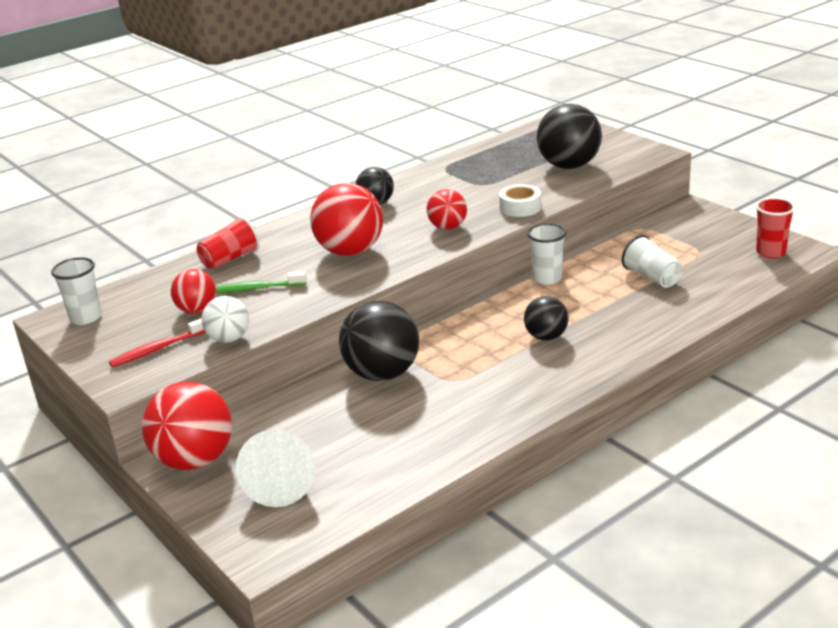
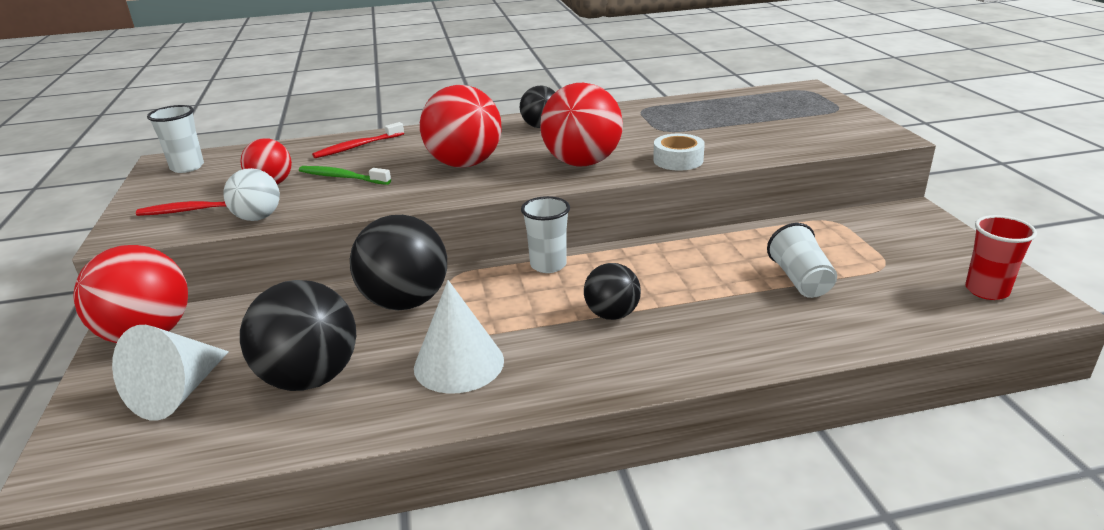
camera: 25 degrees right, 0 degrees up
red cup [196,216,260,270] -> red toothbrush [312,122,404,158]
red ball [427,189,467,230] -> red ball [540,83,623,166], size x1.74
white cup [527,223,566,285] -> white cup moved to [521,196,570,273]
black ball [537,104,602,169] -> black ball moved to [240,280,356,391]
none -> white cone [414,280,504,393]

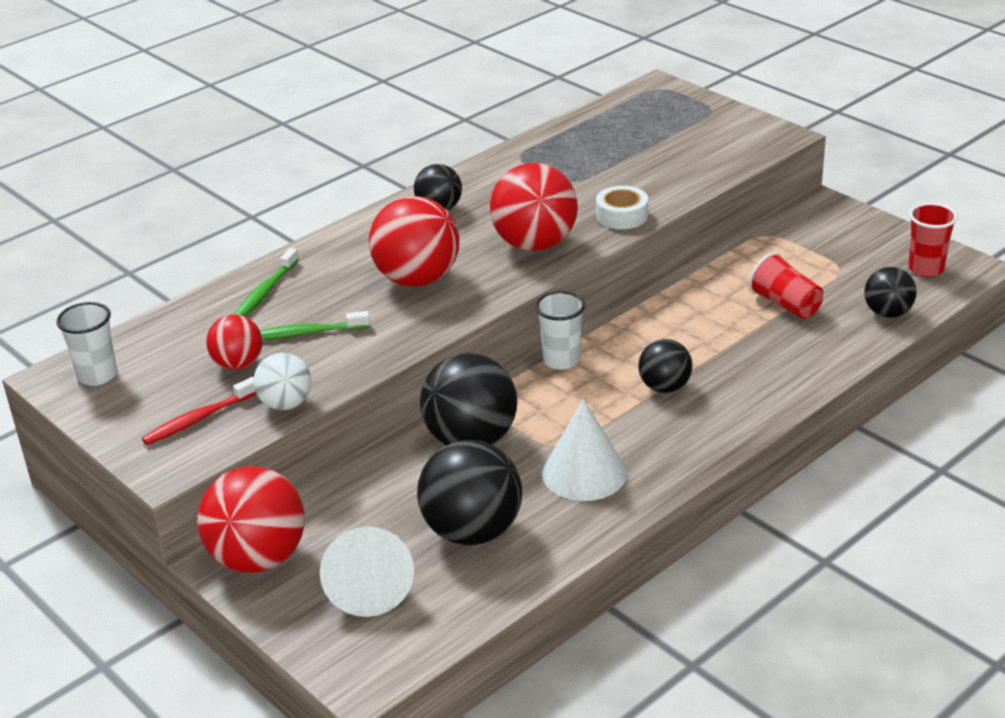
camera: 30 degrees left, 5 degrees up
red toothbrush [312,122,404,158] -> green toothbrush [234,248,299,316]
white cup [767,223,837,298] -> red cup [749,252,823,319]
none -> black ball [864,267,917,318]

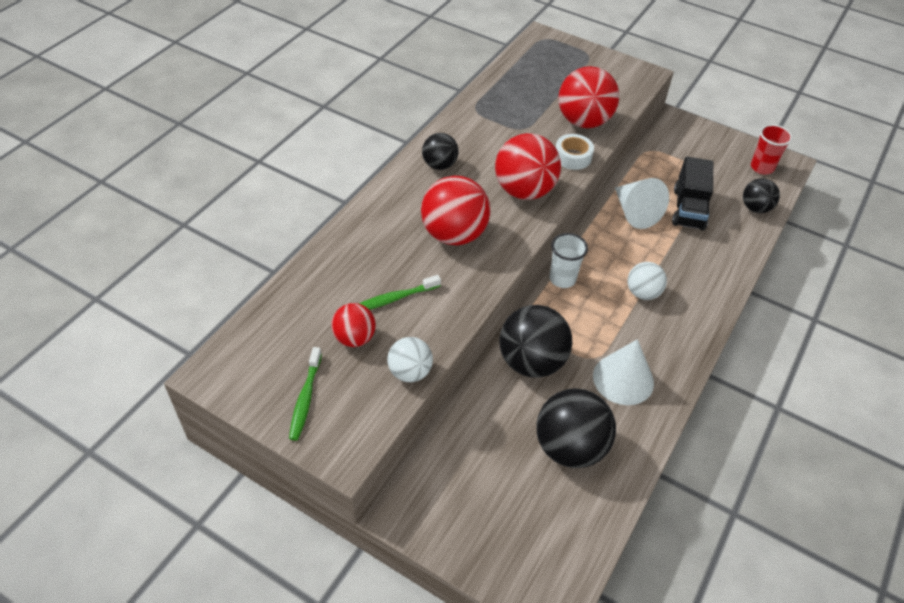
camera: 20 degrees left, 15 degrees up
white cup [56,302,117,386] -> none
red toothbrush [142,377,256,445] -> none
red ball [197,466,305,573] -> red ball moved to [558,66,619,128]
green toothbrush [234,248,299,316] -> green toothbrush moved to [289,347,322,441]
white cone [320,527,414,617] -> white cone moved to [615,178,669,229]
black ball [638,339,693,393] -> white ball [628,262,667,300]
red cup [749,252,823,319] -> black truck [672,157,713,230]

